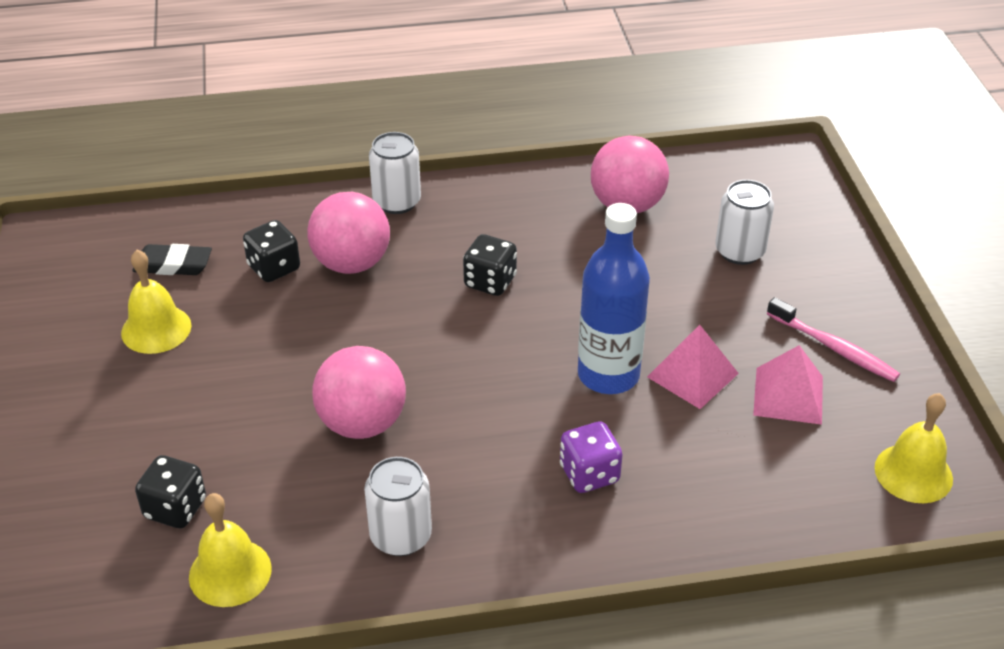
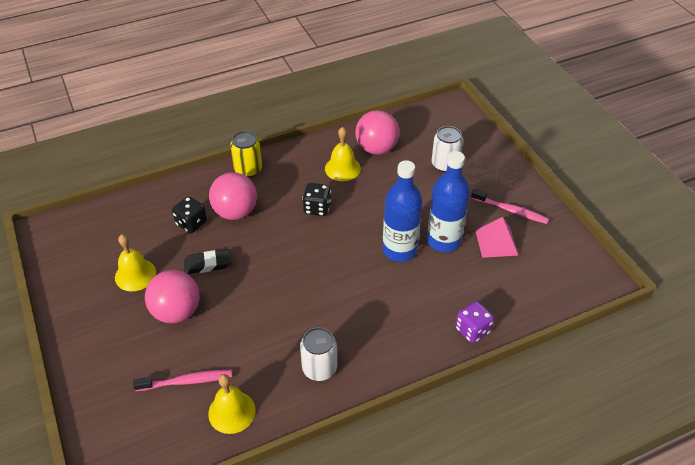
camera: 15 degrees left, 5 degrees up
black eraser [132,244,212,275] -> black eraser moved to [184,249,231,274]
black dice [135,455,206,528] -> pink toothbrush [133,370,232,391]
pink ball [313,346,406,439] -> pink ball moved to [145,270,200,323]
white can [369,132,421,214] -> yellow can [230,131,262,178]
purple dice [560,421,622,493] -> purple dice moved to [455,301,494,343]
pink pyramid [647,325,739,409] -> blue bottle [427,151,470,252]
yellow bell [875,393,953,503] -> yellow bell moved to [325,127,361,181]

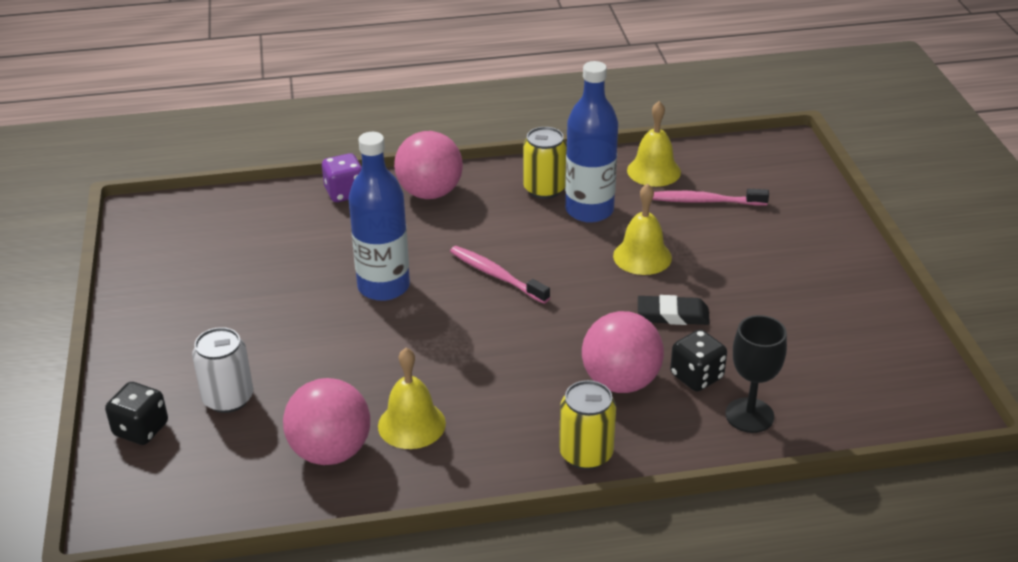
camera: 165 degrees left, 10 degrees down
yellow bell [115,234,156,291] -> yellow bell moved to [613,183,672,275]
pink ball [145,270,200,323] -> pink ball moved to [394,131,463,199]
white can [300,327,337,381] -> yellow can [523,127,567,199]
black dice [302,183,331,216] -> black dice moved to [105,382,168,445]
blue bottle [427,151,470,252] -> blue bottle moved to [565,61,618,223]
pink toothbrush [471,189,549,224] -> pink toothbrush moved to [450,246,550,304]
pink pyramid [475,217,518,258] -> none
none -> black goblet [726,315,787,433]

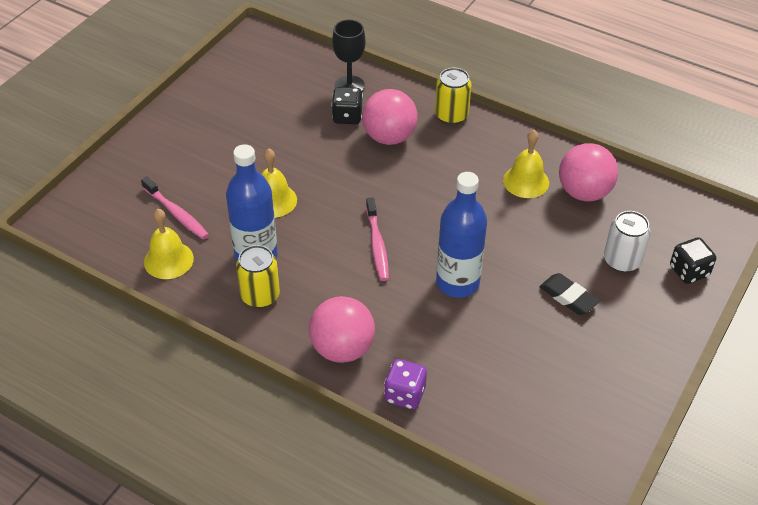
camera: 140 degrees left, 10 degrees up
black eraser [638,295,710,325] -> black eraser moved to [539,273,600,315]

